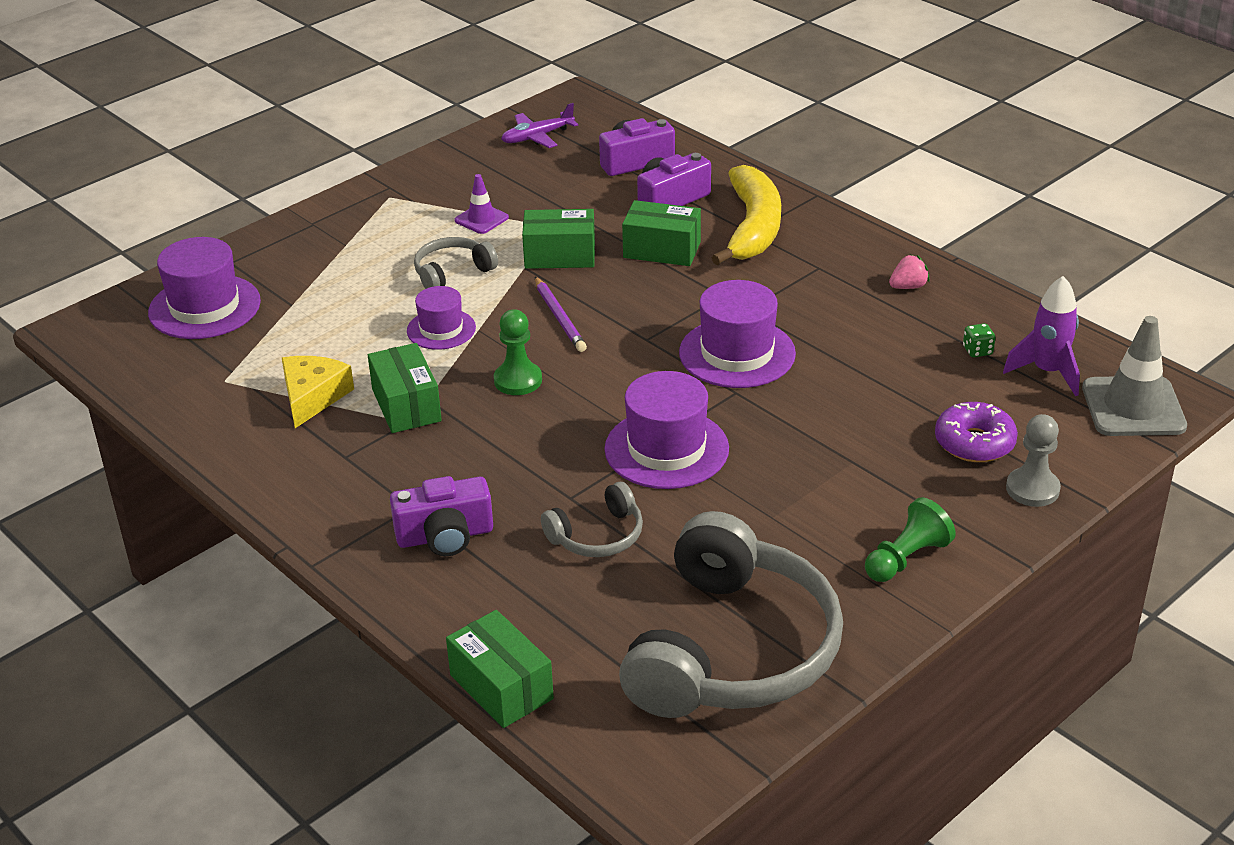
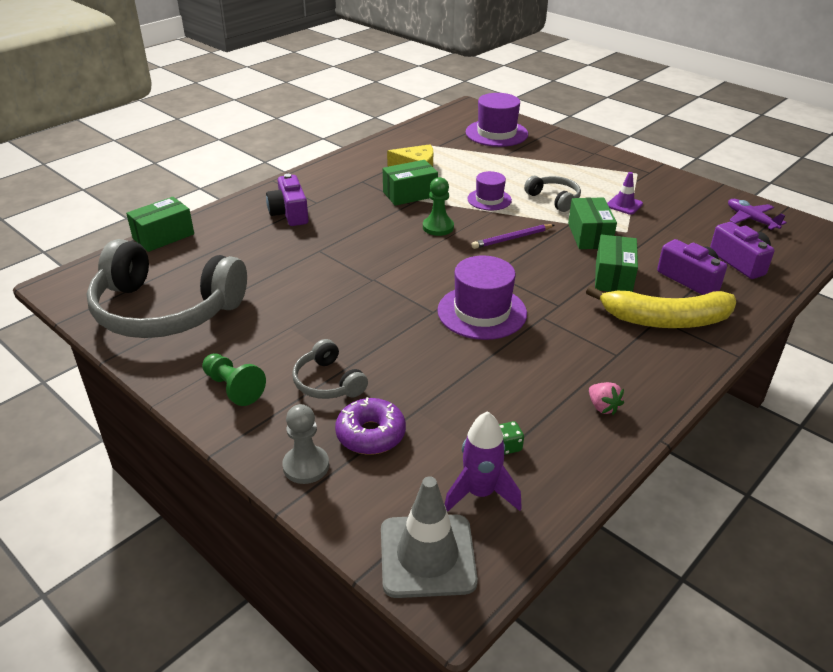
camera: 85 degrees right, 0 degrees up
grey headphones [541,482,643,557] -> grey headphones moved to [292,339,368,399]
purple hat [605,371,729,489] -> none

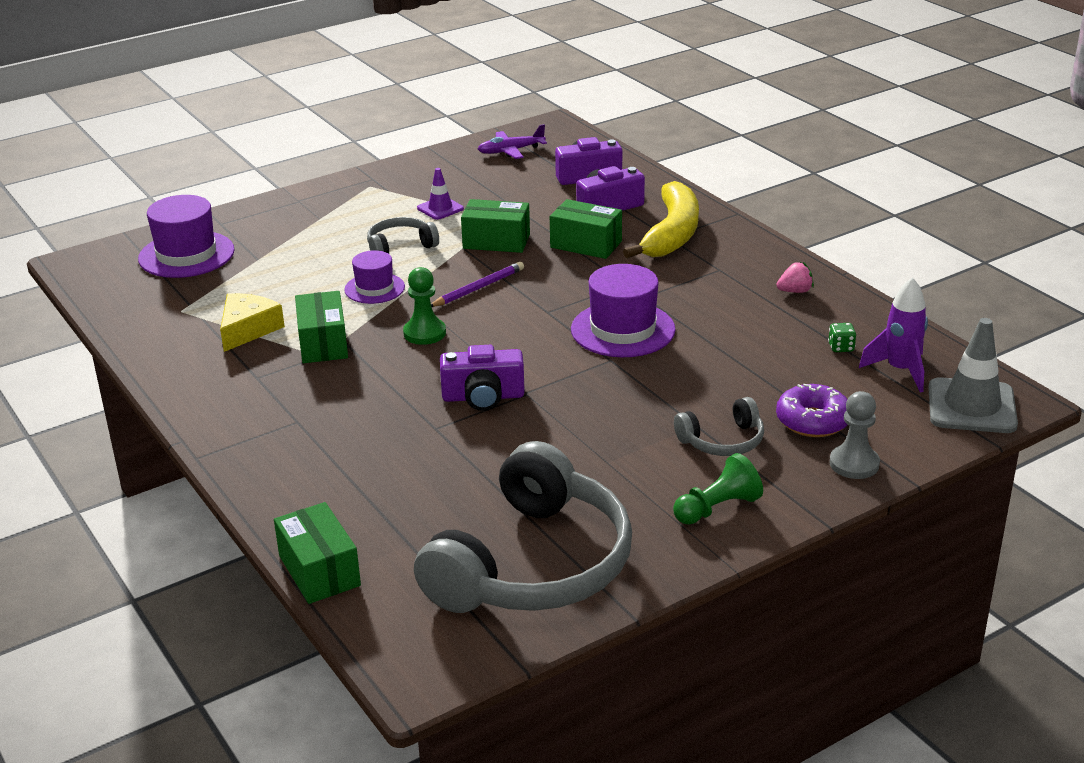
camera: 75 degrees left, 5 degrees down
purple camera [266,174,309,226] -> purple camera moved to [440,345,525,411]
purple pencil [472,224,554,249] -> purple pencil turned 120 degrees counterclockwise [431,262,524,307]

